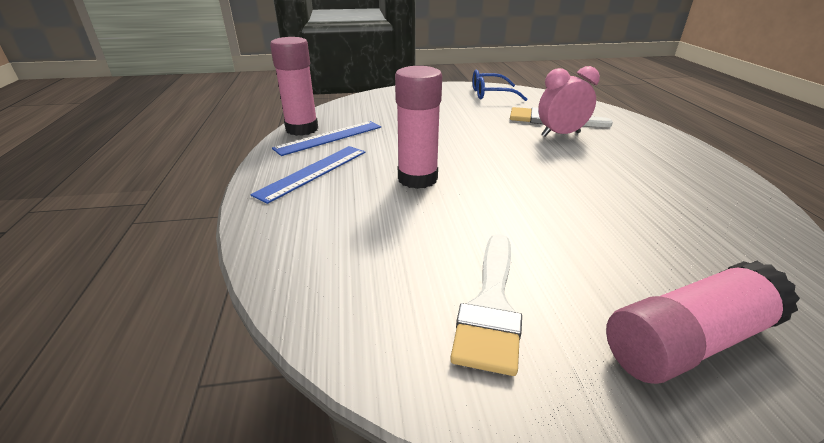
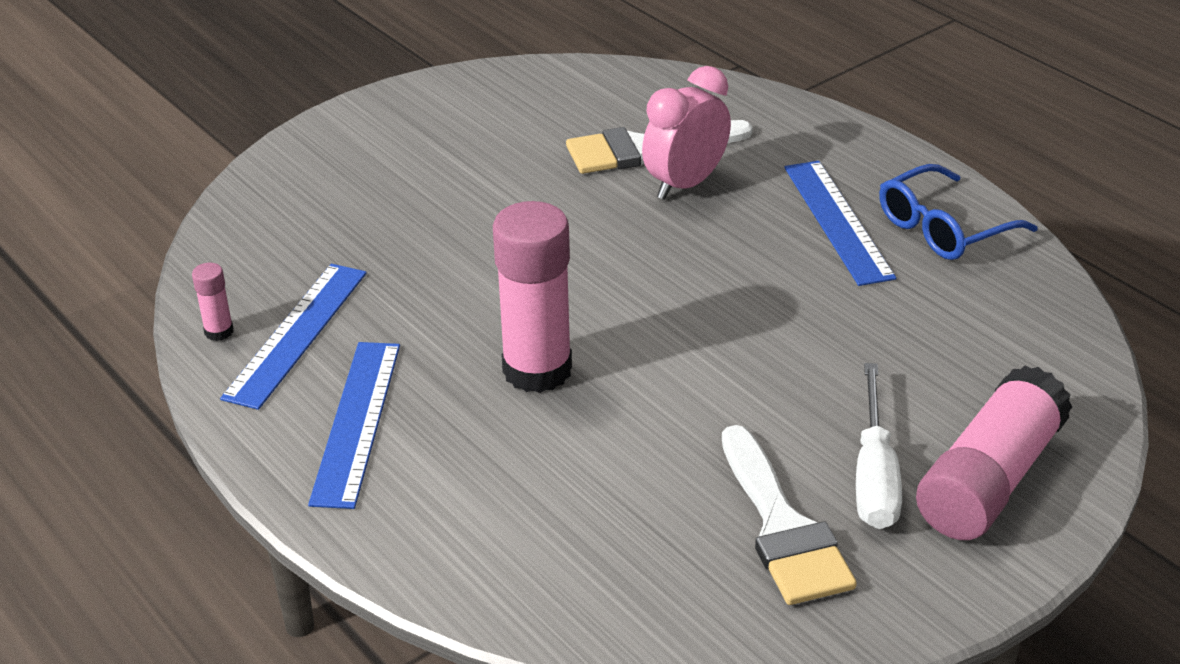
camera: 30 degrees left, 5 degrees up
pink glue stick [270,37,318,136] -> pink glue stick [192,263,234,341], size x0.43
blue glasses [473,70,527,101] -> blue glasses moved to [879,164,1038,260]
none -> blue ruler [784,161,896,286]
none -> white screwdriver [856,363,902,529]

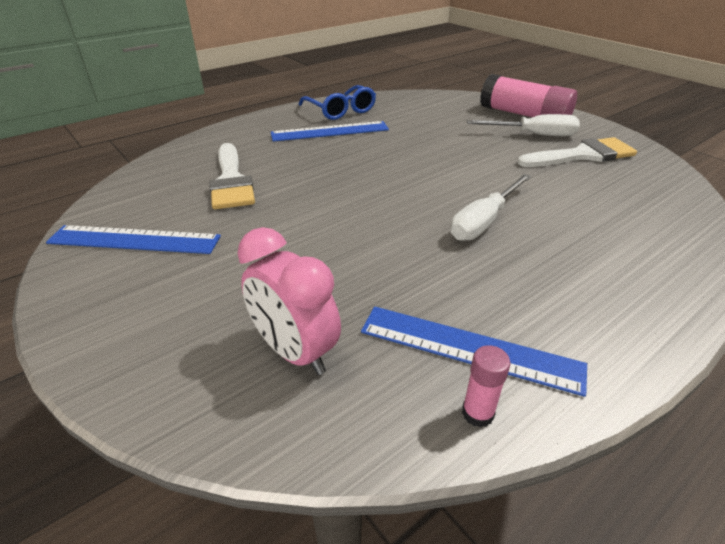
camera: 90 degrees left, 0 degrees up
blue ruler [308,342,400,509] -> blue ruler moved to [46,225,221,254]
pink glue stick [493,201,572,393] -> white screwdriver [451,174,532,241]
pink clock [642,66,731,200] -> pink clock moved to [237,227,341,375]

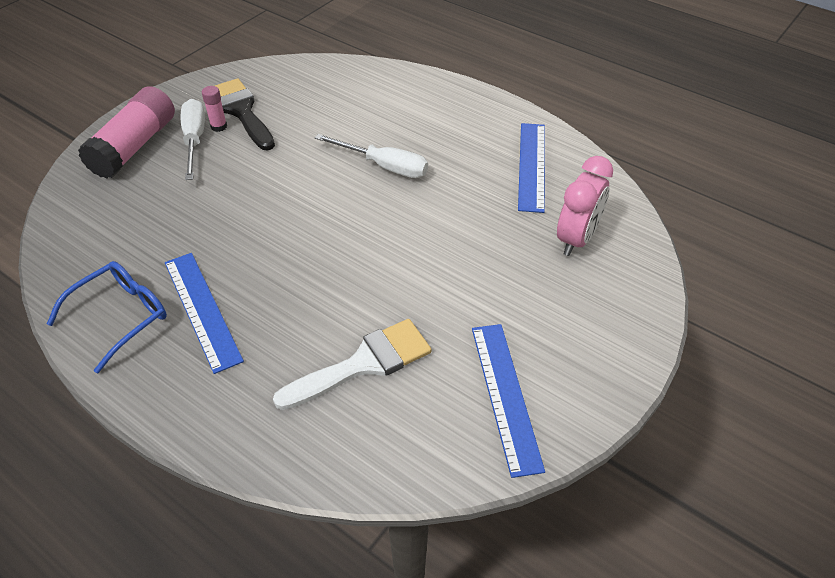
camera: 105 degrees left, 10 degrees up
pink glue stick [462,345,511,428] -> pink glue stick moved to [202,86,227,132]
white brush [518,137,637,167] -> black brush [215,78,275,150]

